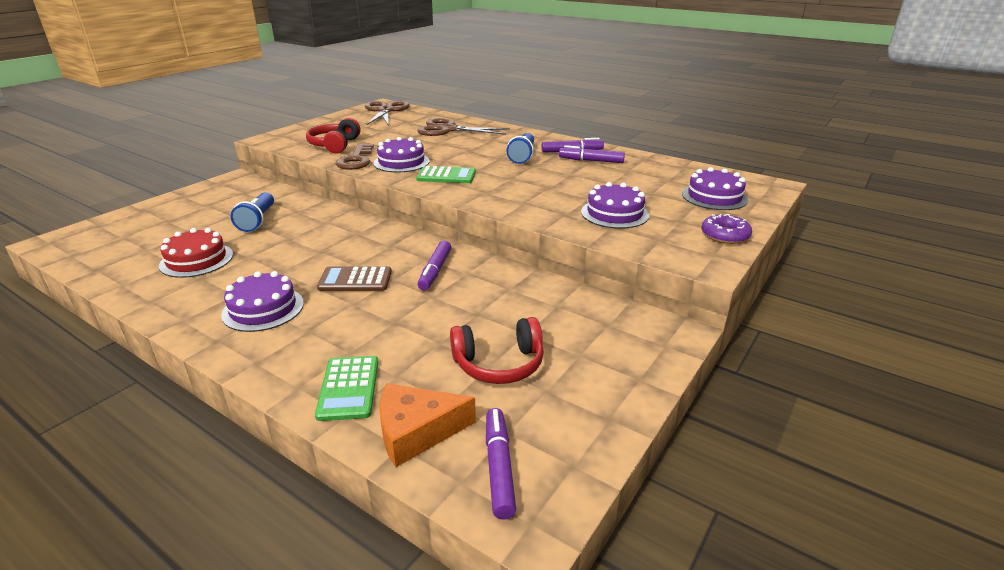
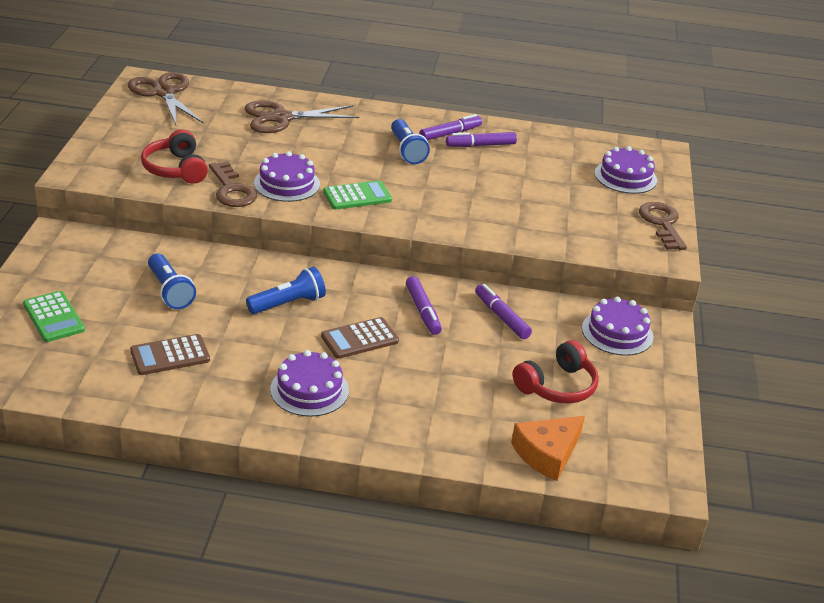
camera: 30 degrees left, 5 degrees up
red cake [159,228,233,278] -> brown calculator [130,334,210,375]
green calculator [315,356,378,421] -> green calculator moved to [23,291,85,342]
purple marker [486,408,516,519] -> purple marker moved to [475,284,532,339]
purple cake [581,182,649,229] -> purple cake moved to [582,296,653,356]
purple donut [701,214,752,244] -> brown key [639,202,687,250]
none -> blue flashlight [246,267,326,314]

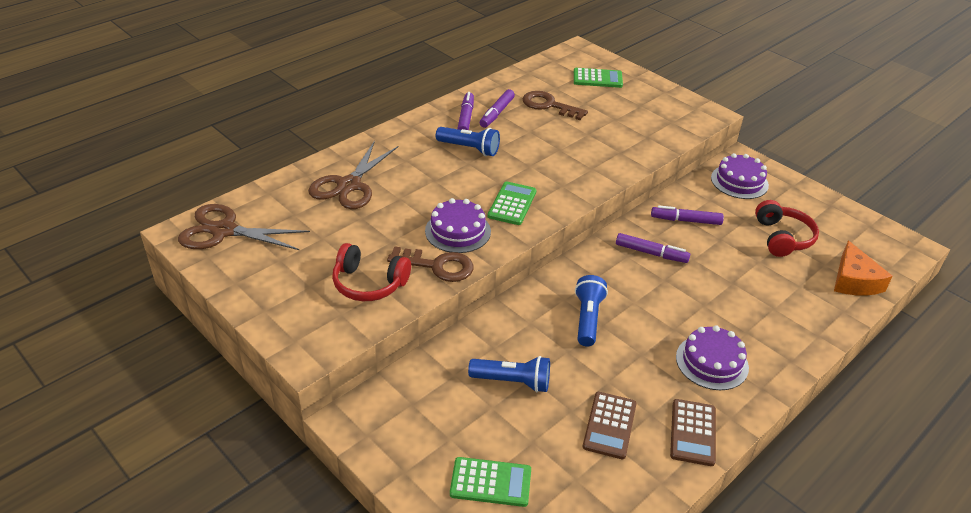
camera: 50 degrees left, 5 degrees up
brown calculator [321,317,399,359] -> brown calculator moved to [670,399,716,466]
purple cake [594,146,657,194] -> green calculator [574,68,623,88]
brown key [639,202,687,250] -> brown key moved to [523,91,588,120]

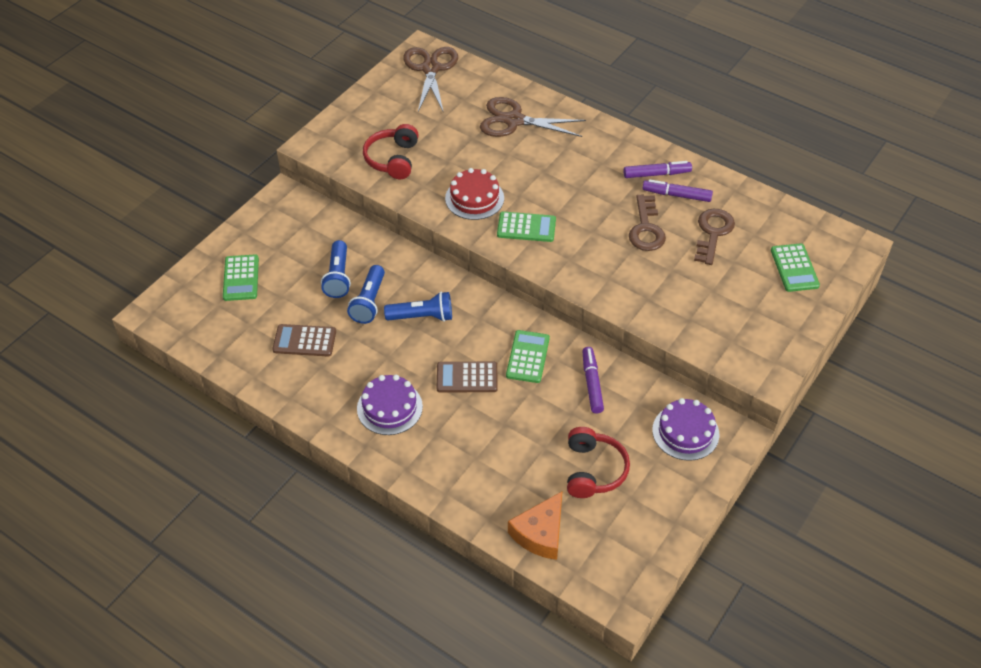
camera: 80 degrees right, 10 degrees up
brown key [387,246,474,282] -> brown key moved to [629,195,666,251]
purple cake [425,198,491,253] -> red cake [445,168,504,220]
blue flashlight [436,127,500,156] -> blue flashlight moved to [347,265,385,324]
purple marker [616,233,690,263] -> green calculator [506,330,550,383]
brown calculator [670,399,716,466] -> brown calculator moved to [437,362,498,393]
red headphones [755,200,819,257] -> red headphones turned 75 degrees counterclockwise [567,427,630,498]
orange cheese [834,241,893,296] -> orange cheese turned 45 degrees counterclockwise [508,492,562,560]

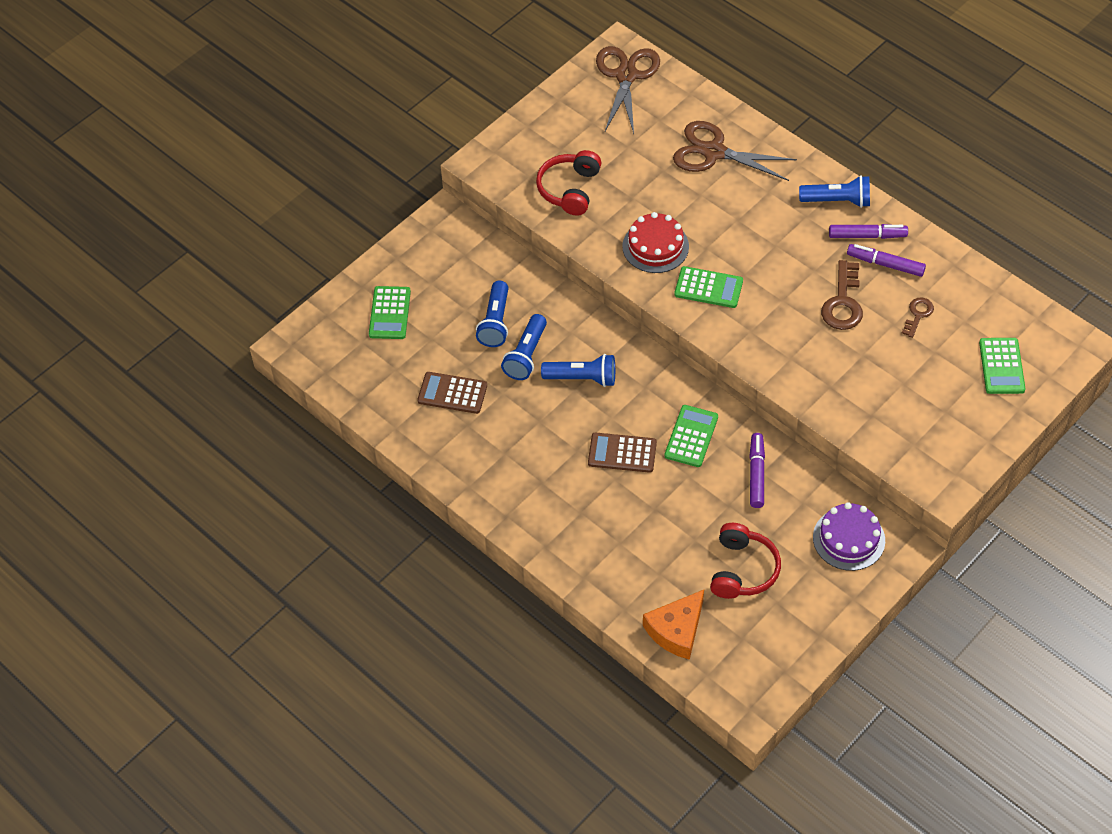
camera: 10 degrees right, 5 degrees up
purple cake [357,375,423,435] -> none
brown key [694,209,735,265] -> brown key [902,297,934,338], size x0.59
none -> blue flashlight [799,175,870,208]

